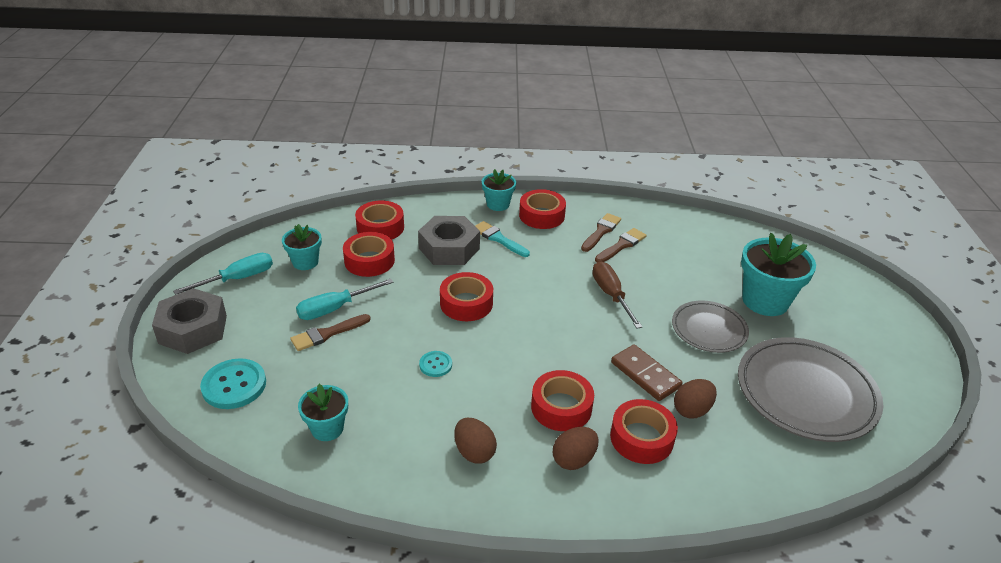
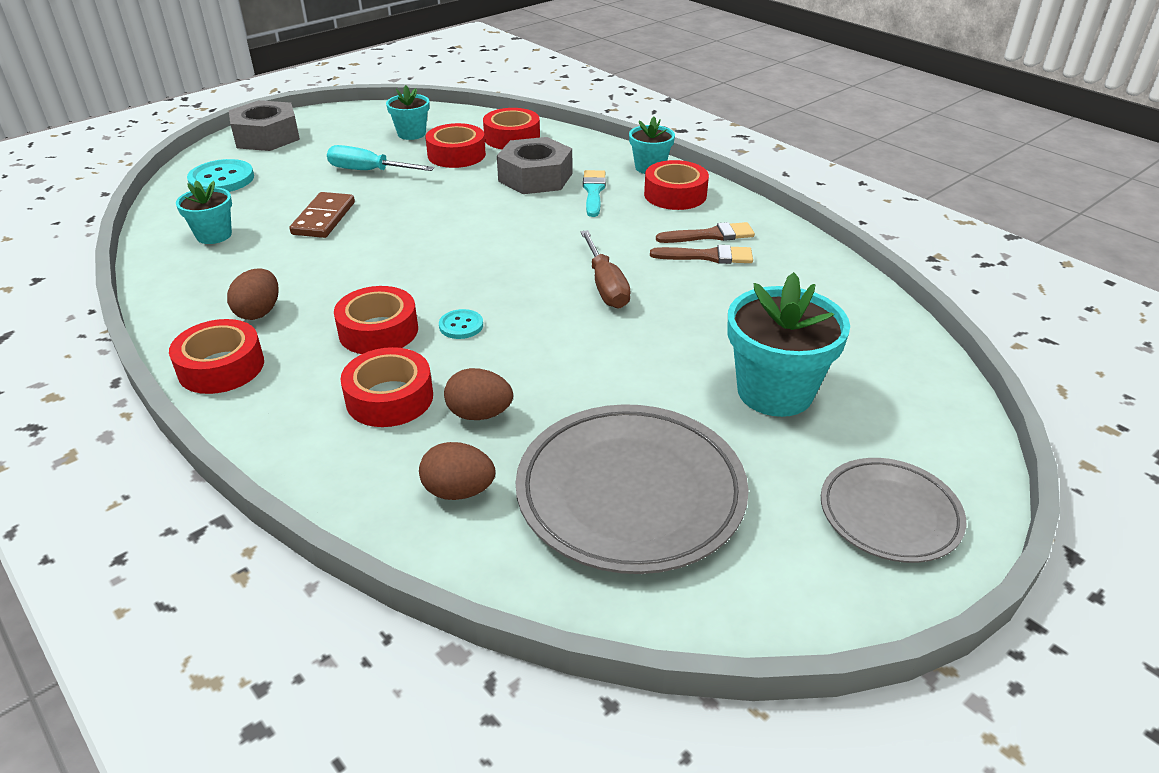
camera: 50 degrees right, 0 degrees up
turquoise screwdriver [173,253,273,295] -> none
brown brush [290,314,371,351] -> none
turquoise button [419,351,452,377] -> turquoise button moved to [439,309,483,339]
red tape [440,272,493,321] -> red tape moved to [169,319,264,394]
brown egg [553,427,599,470] -> brown egg moved to [419,442,495,500]
brown screwdriver [592,261,642,329] -> brown screwdriver turned 135 degrees clockwise [580,230,631,309]
brown domino [611,344,682,401] -> brown domino moved to [290,192,355,238]
grey plate [672,301,749,353] -> grey plate moved to [821,458,966,563]

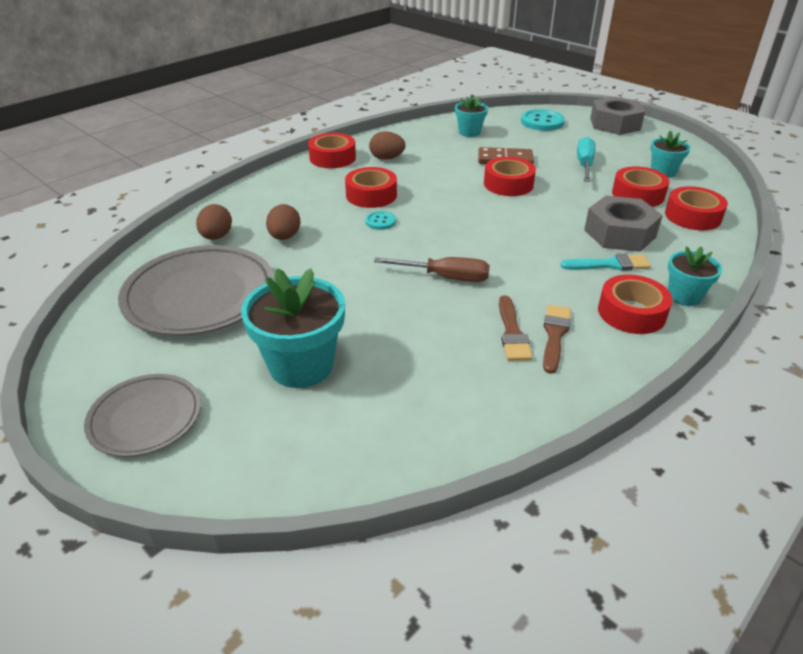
camera: 85 degrees right, 0 degrees up
red tape [341,347,433,427] -> red tape moved to [484,157,536,196]
brown screwdriver [580,230,631,309] -> brown screwdriver turned 150 degrees counterclockwise [374,257,490,282]
brown brush [656,222,755,243] -> brown brush turned 150 degrees counterclockwise [543,305,571,374]

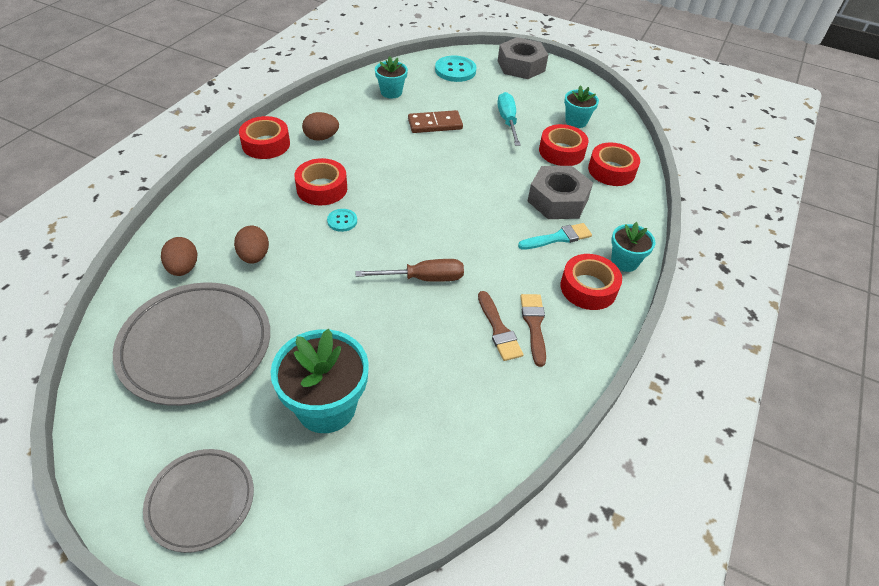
camera: 20 degrees left, 10 degrees up
red tape [484,157,536,196] -> none

